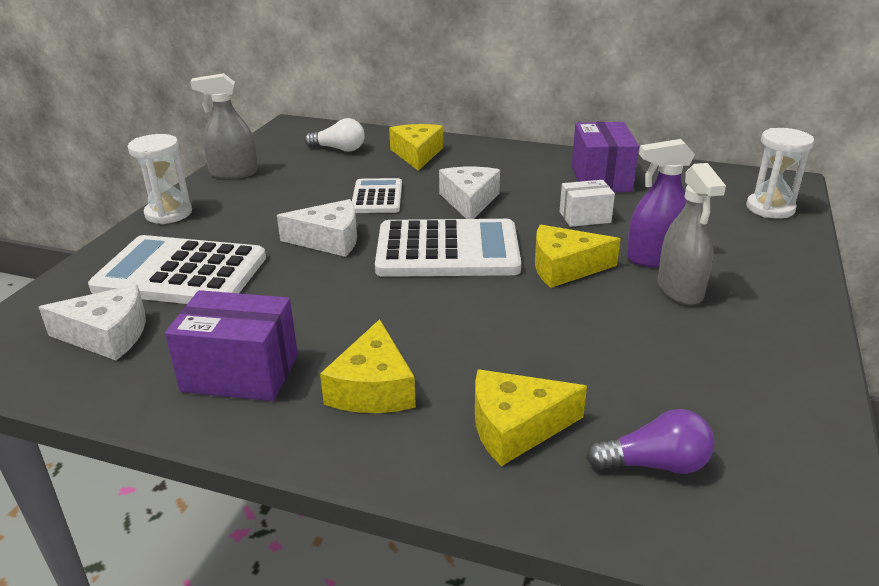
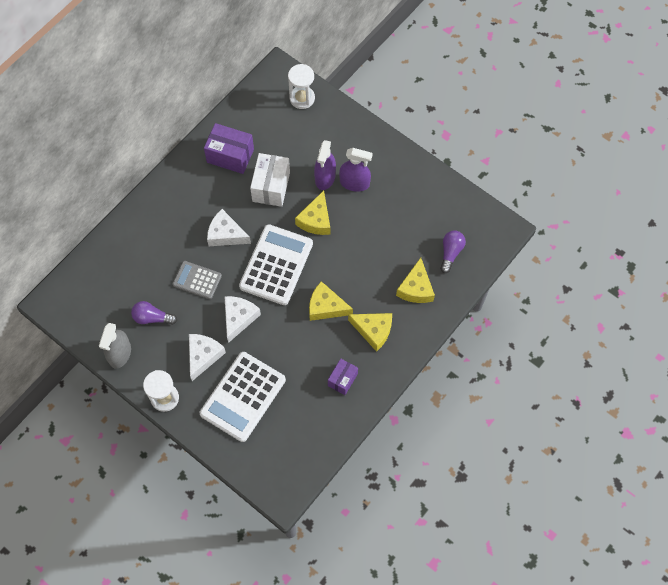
camera: 70 degrees left, 35 degrees up
white cheese [39,285,146,360] -> white cheese moved to [189,334,226,381]
purple box [165,290,298,401] -> purple box [328,359,358,395], size x0.61
white light bulb [305,118,365,152] -> none
white calculator [352,178,402,213] -> grey calculator [173,261,222,299]
yellow cheese [389,124,443,171] -> yellow cheese moved to [309,281,353,321]
white box [560,180,615,227] -> white box [250,153,290,207], size x1.64
grey spray bottle [658,163,726,305] -> purple spray bottle [339,148,373,192]
none -> purple light bulb [131,301,177,325]

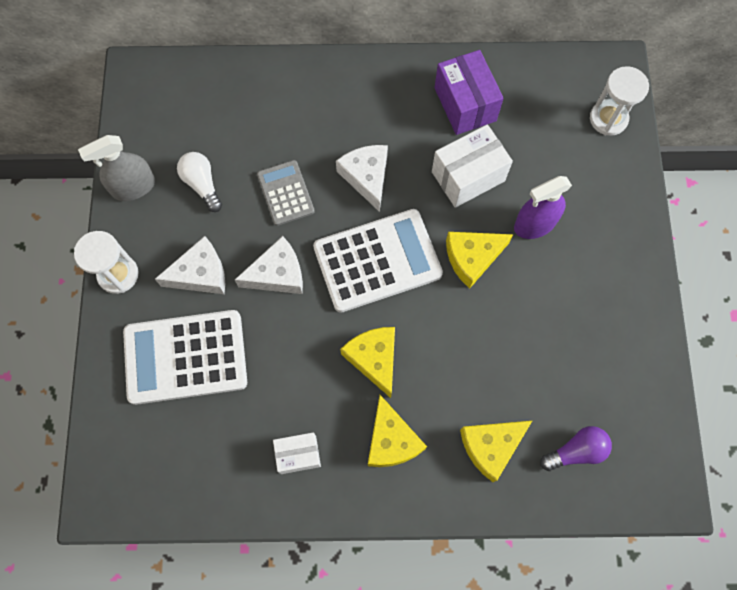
camera: 50 degrees right, 5 degrees up
purple light bulb [131,301,177,325] -> white light bulb [177,152,222,212]
purple box [328,359,358,395] -> white box [273,432,321,474]
purple spray bottle [339,148,373,192] -> none

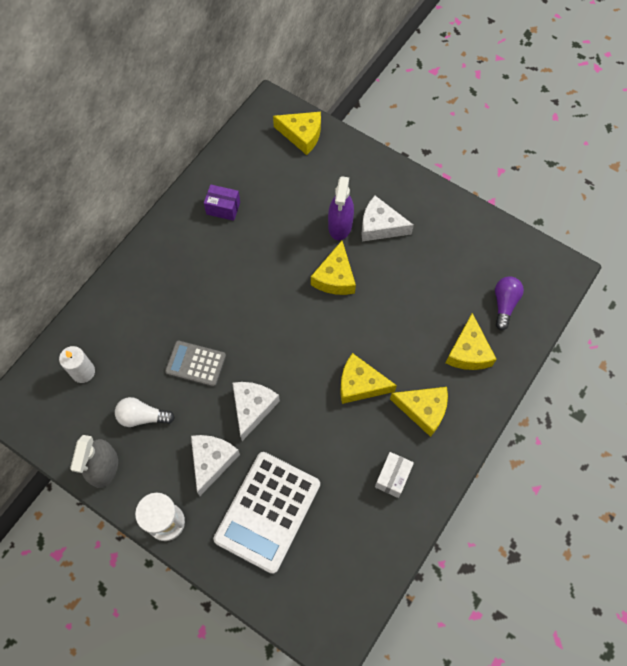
camera: 55 degrees left, 5 degrees down
white calculator [313,209,443,313] -> none
white cheese [336,145,388,212] -> white cheese moved to [361,196,414,241]
white box [432,124,513,208] -> none
purple box [434,50,504,135] -> purple box [204,184,240,221], size x0.61
white hourglass [590,66,649,136] -> yellow cheese [273,112,321,155]
none -> white candle [59,346,95,383]

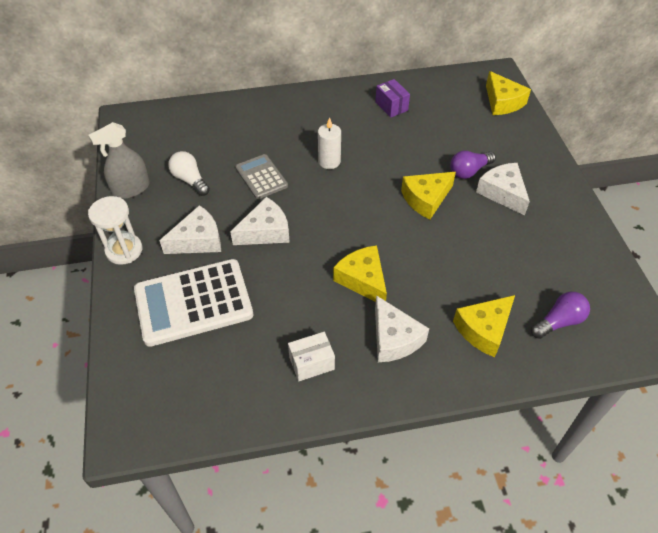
camera: 45 degrees right, 15 degrees down
white candle [59,346,95,383] -> white candle moved to [318,117,341,169]
purple spray bottle [328,176,354,240] -> purple light bulb [450,151,496,179]
yellow cheese [390,387,448,437] -> white cheese [375,295,429,362]

